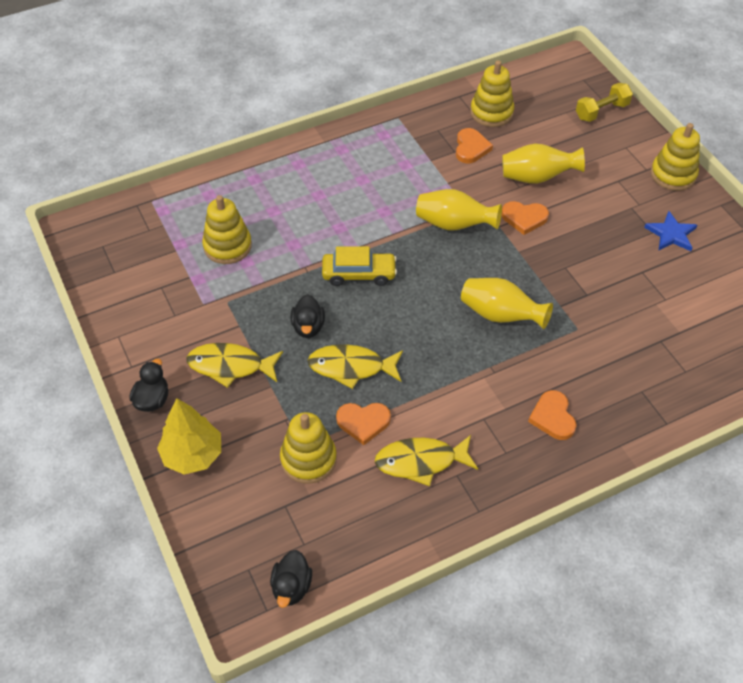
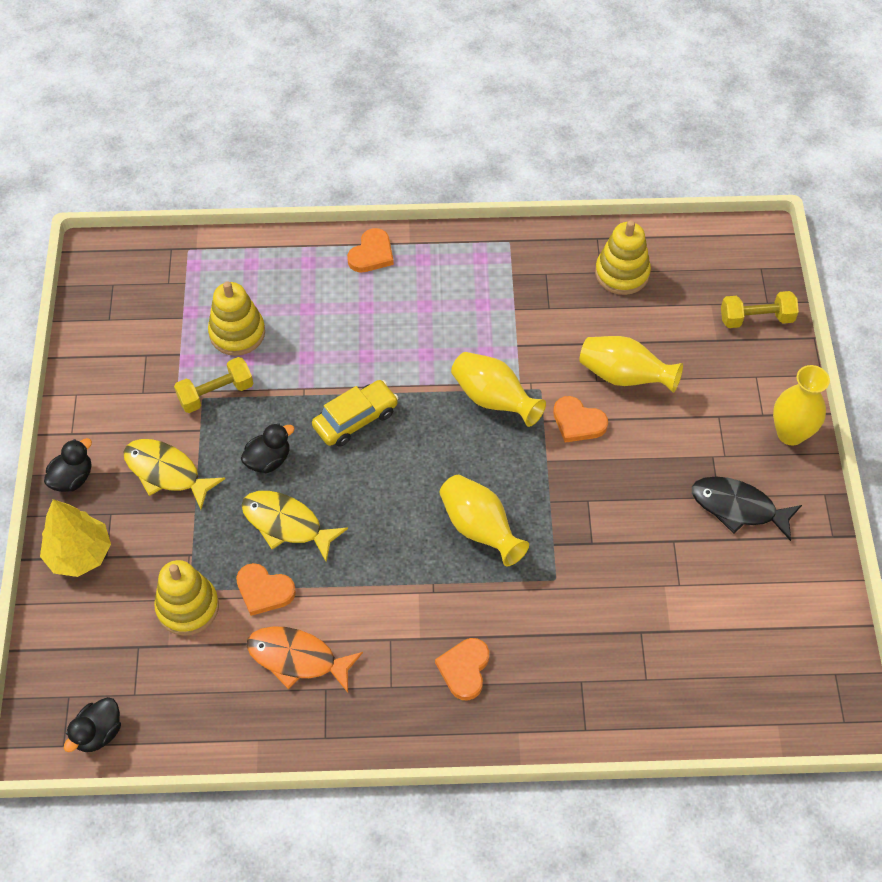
camera: 25 degrees right, 5 degrees up
black duck [291,294,325,338] -> black duck turned 150 degrees counterclockwise [241,423,294,473]
yellow car [322,246,397,286] -> yellow car turned 60 degrees counterclockwise [312,380,398,447]
yellow fish [375,435,478,486] -> orange fish [247,626,363,693]
orange heart [456,128,493,164] -> orange heart moved to [347,228,394,272]
blue star [644,211,697,251] -> black fish [692,476,802,541]
yellow stacking toy [651,123,700,191] -> yellow vase [773,365,830,445]
none -> yellow dumbbell [174,357,253,413]

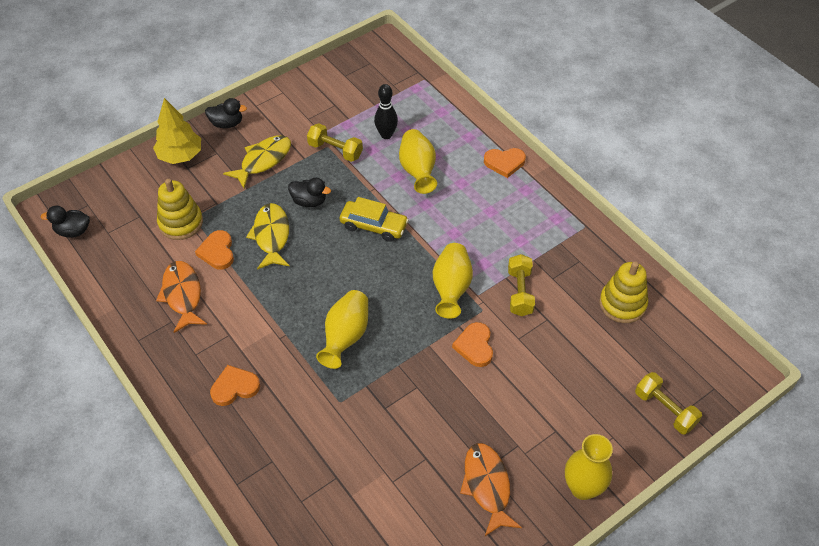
camera: 55 degrees right, 5 degrees down
yellow fish [124,439,225,510] -> yellow fish turned 45 degrees clockwise [223,135,291,188]
yellow stacking toy [208,281,265,356] -> black bowling pin [374,84,398,139]
yellow vase [580,336,683,393] -> yellow vase moved to [399,129,437,194]
black fish [692,476,802,541] -> orange fish [460,443,522,536]
none -> yellow dumbbell [508,254,535,316]

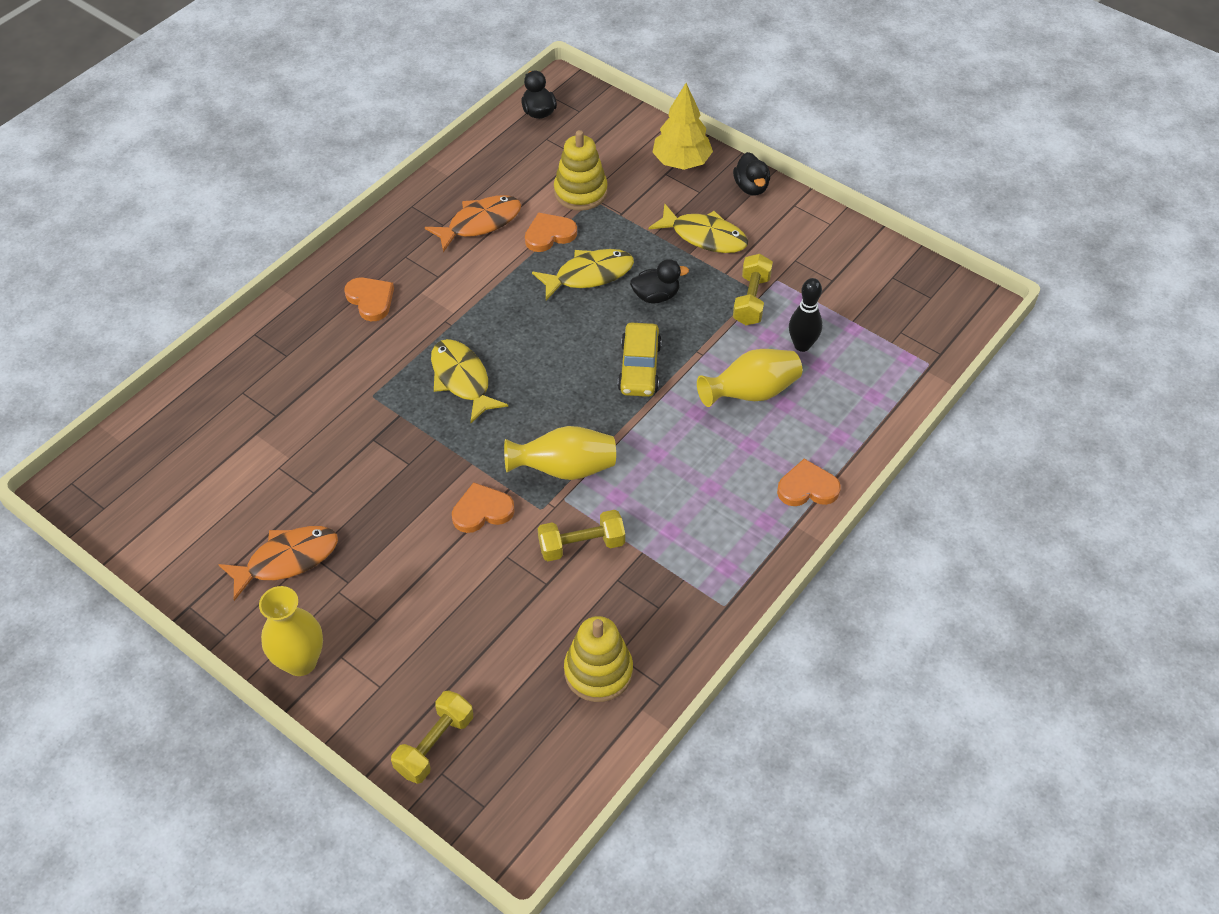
camera: 75 degrees right, 0 degrees up
black duck [288,178,331,207] -> black duck turned 105 degrees counterclockwise [630,259,689,303]
yellow vase [316,290,368,369] -> yellow fish [431,339,508,423]
orange heart [484,148,526,178] -> orange heart turned 105 degrees clockwise [777,459,841,506]

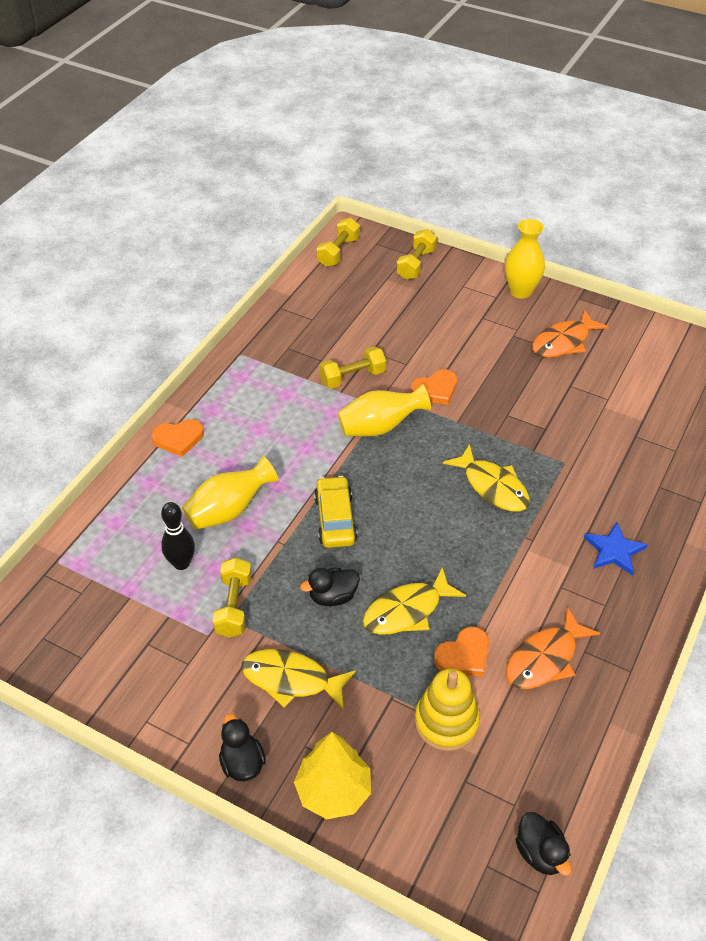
camera: 170 degrees right, 5 degrees down
orange heart [344,278,394,321] -> blue star [584,522,648,576]
yellow stacking toy [564,616,633,702] -> none
none -> yellow dumbbell [317,218,360,267]

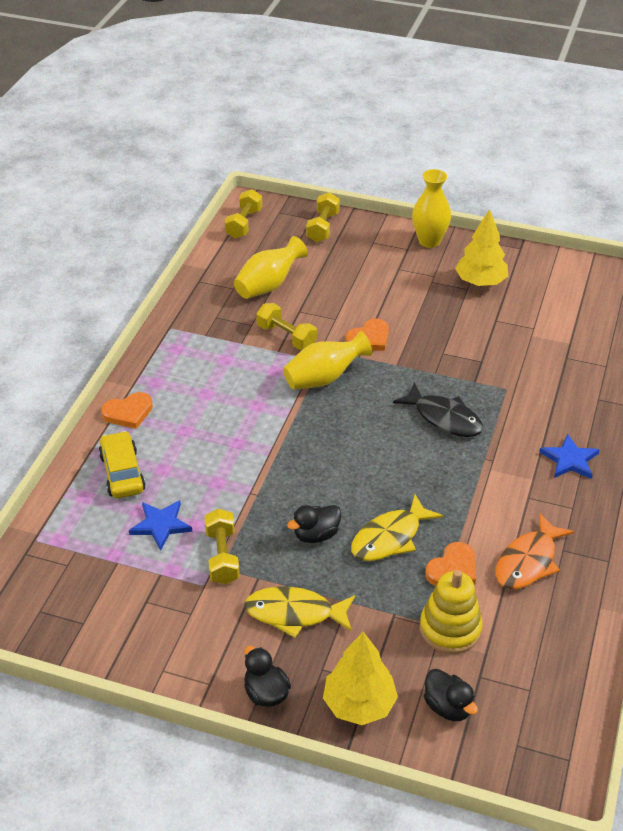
camera: 10 degrees left, 5 degrees down
black bowling pin [161,502,195,570] -> blue star [129,500,192,551]
yellow vase [182,456,279,530] -> yellow vase moved to [234,236,308,299]
yellow car [314,476,357,548] -> yellow car moved to [99,431,146,499]
yellow dumbbell [319,346,386,388] -> yellow dumbbell turned 75 degrees clockwise [256,303,317,350]
yellow fish [443,444,530,512] -> black fish [393,383,483,437]
black duck [516,812,572,876] -> black duck moved to [424,669,478,721]
orange fish [532,309,609,358] -> yellow tree [455,209,508,286]

